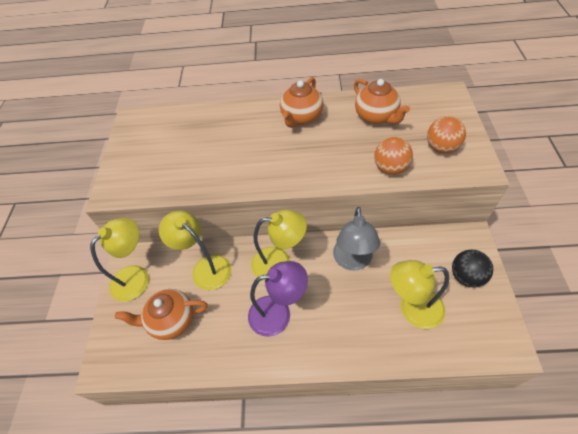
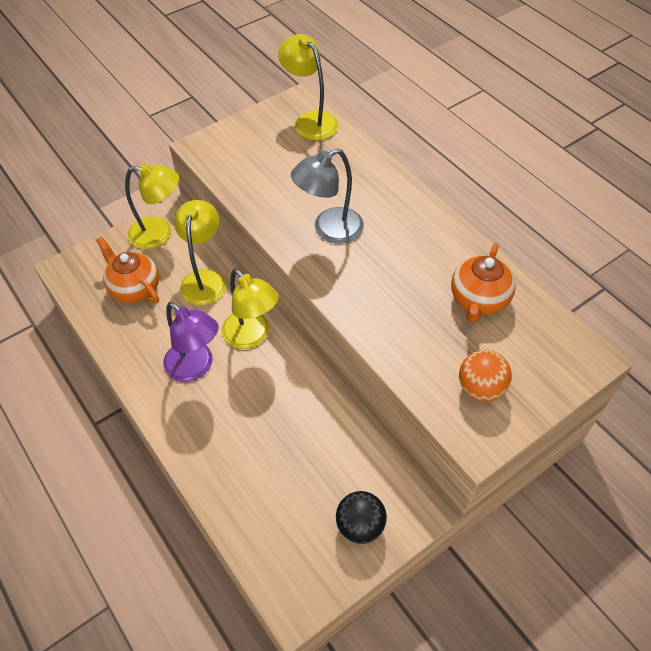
camera: 50 degrees right, 0 degrees up
orange teapot [280,77,323,128] -> none
grey lamp [333,207,380,271] -> grey lamp moved to [291,149,364,244]
orange ball [374,137,413,175] -> none
yellow lamp [390,260,449,329] -> yellow lamp moved to [278,34,338,140]

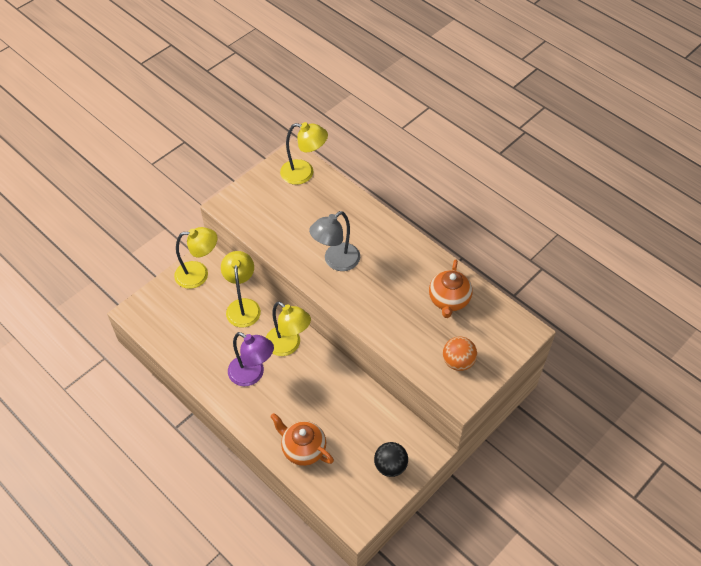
camera: 10 degrees left, 0 degrees up
orange teapot [96,237,159,304] -> orange teapot moved to [270,413,334,466]
yellow lamp [278,34,338,140] -> yellow lamp turned 150 degrees clockwise [280,122,328,185]

